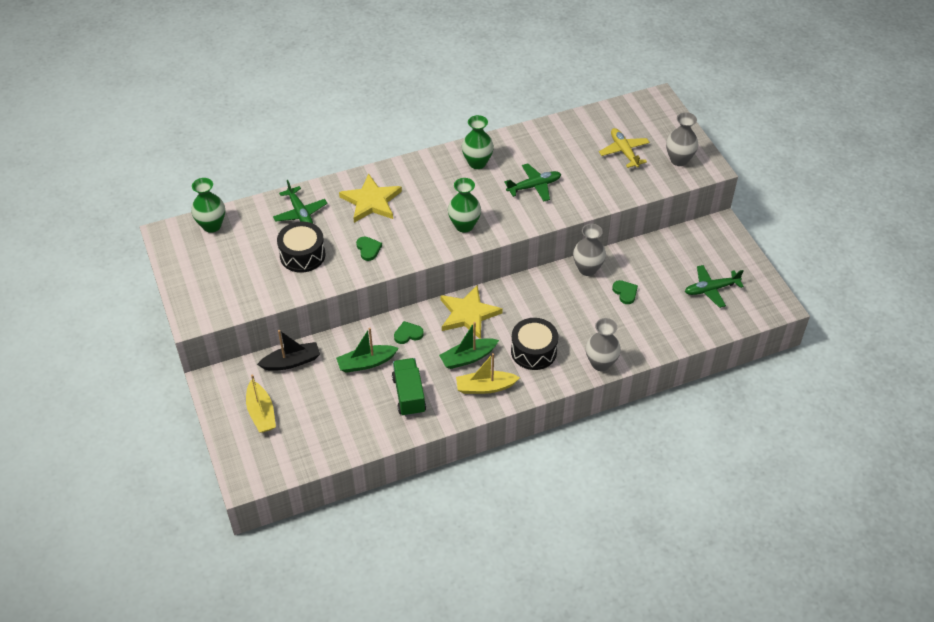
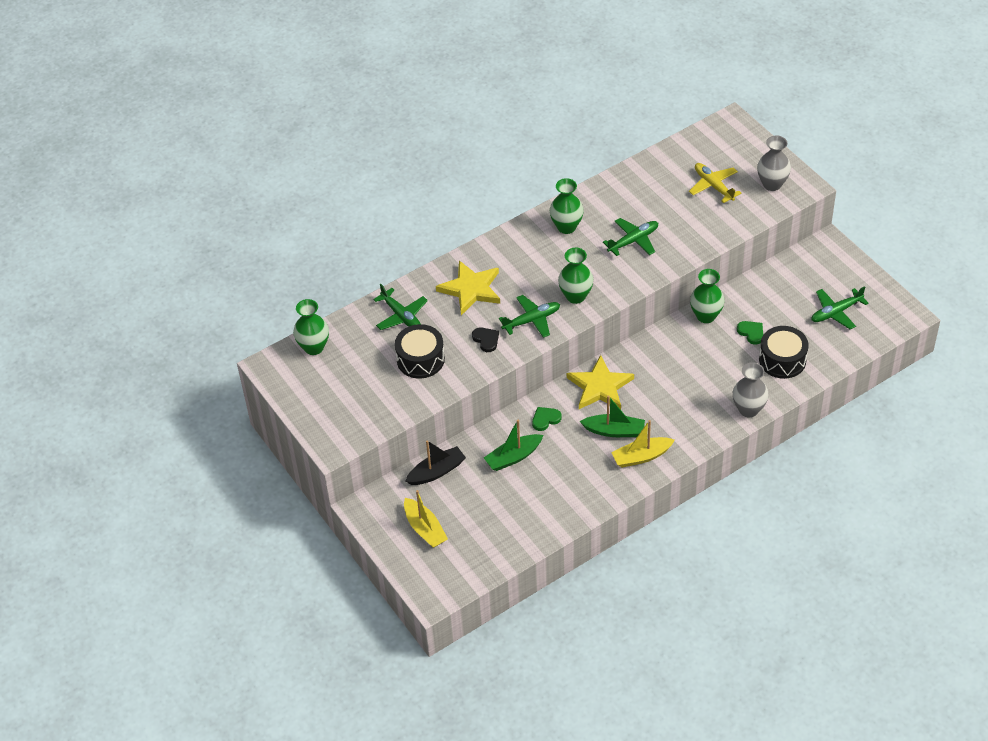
camera: 10 degrees left, 0 degrees up
green heart [356,236,382,261] -> black heart [472,327,499,352]
green truck [392,358,426,417] -> none
green boat [439,322,499,369] -> green boat turned 135 degrees counterclockwise [579,395,645,437]
black drum [511,318,558,370] -> black drum moved to [759,326,809,379]
grey vase [573,224,606,276] -> green vase [690,269,725,323]
none -> green plane [499,295,560,338]

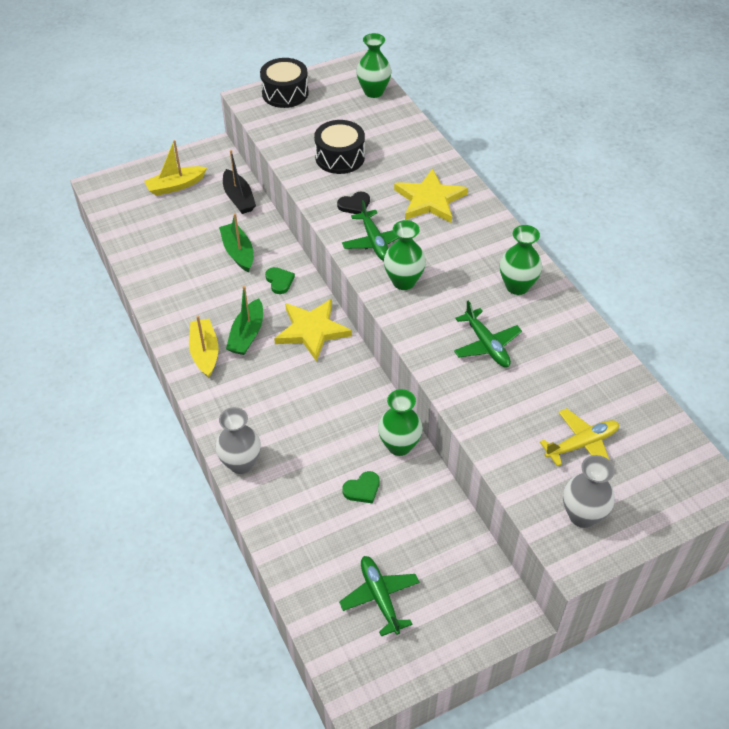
camera: 95 degrees right, 0 degrees up
green plane [373,284,428,330] -> none
black drum [759,326,809,379] -> black drum moved to [260,58,309,108]

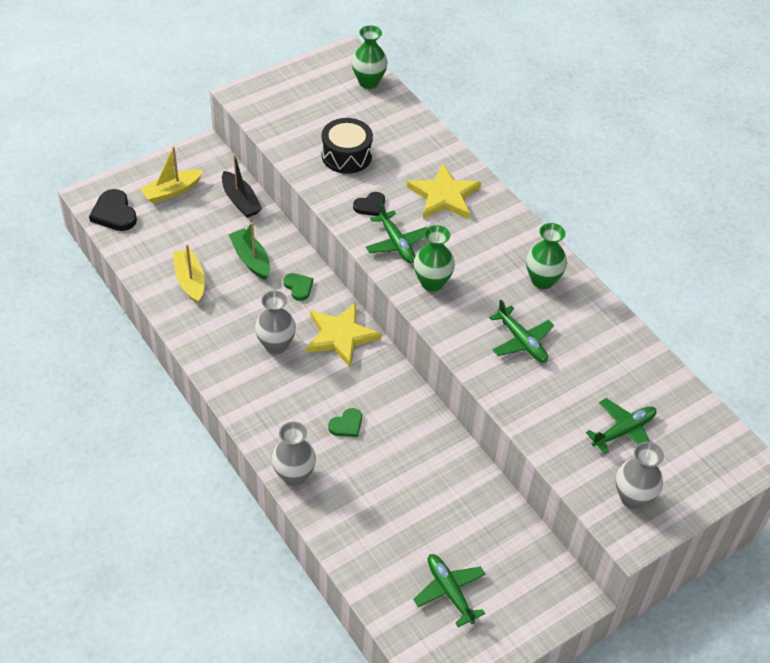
camera: 10 degrees left, 0 degrees up
yellow boat [189,316,218,378] -> yellow boat moved to [173,244,205,304]
green boat [226,286,263,355] -> grey vase [255,290,296,354]
black drum [260,58,309,108] -> none
green heart [342,471,380,504] -> green heart moved to [328,408,362,437]
green vase [378,389,423,456] -> none
yellow plane [540,408,619,466] -> green plane [586,398,657,454]
none -> black heart [89,189,137,231]

